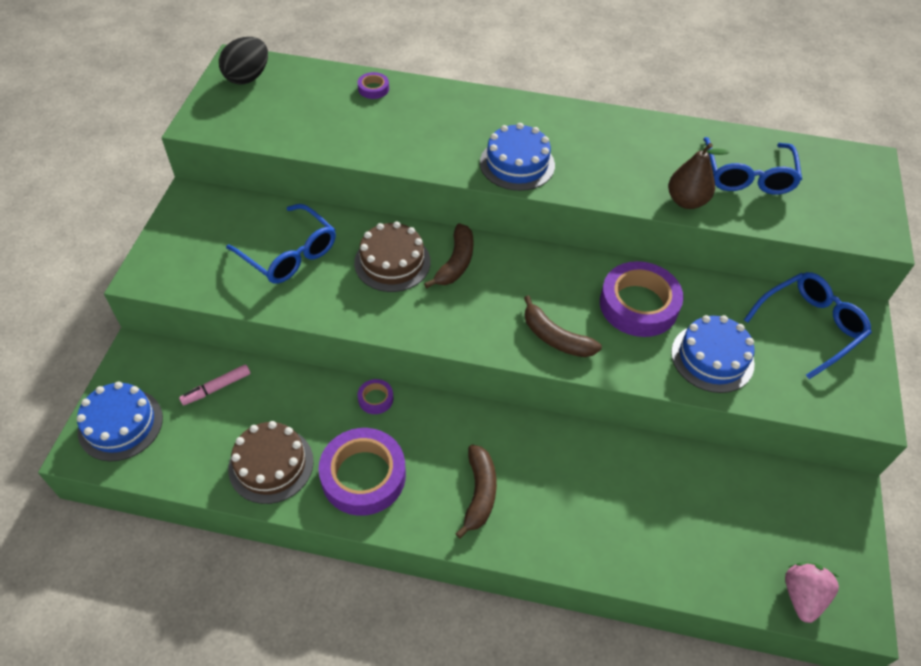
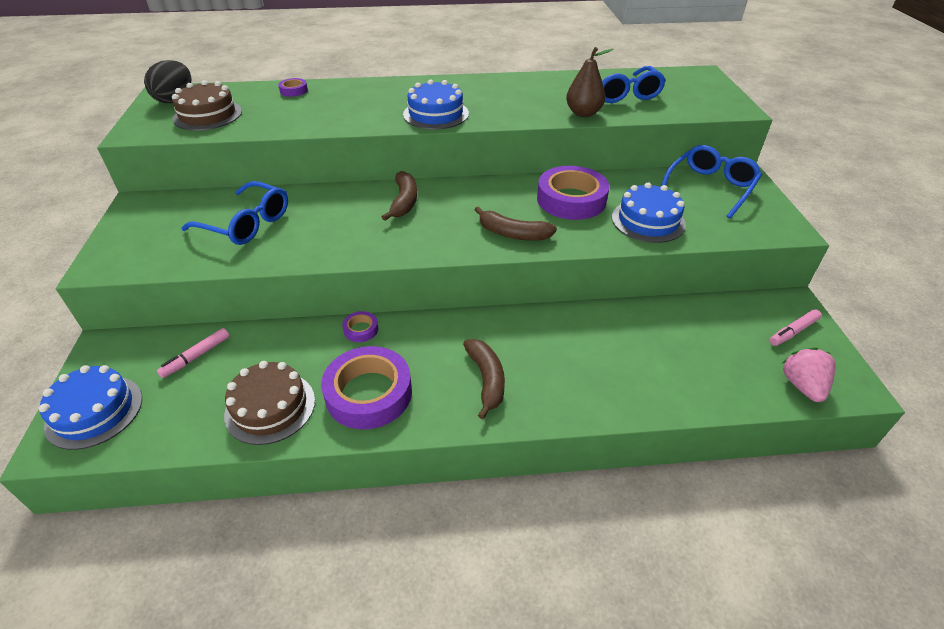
camera: 15 degrees left, 10 degrees down
brown cake [354,221,431,292] -> brown cake moved to [172,80,242,131]
none -> pink marker [770,309,822,346]

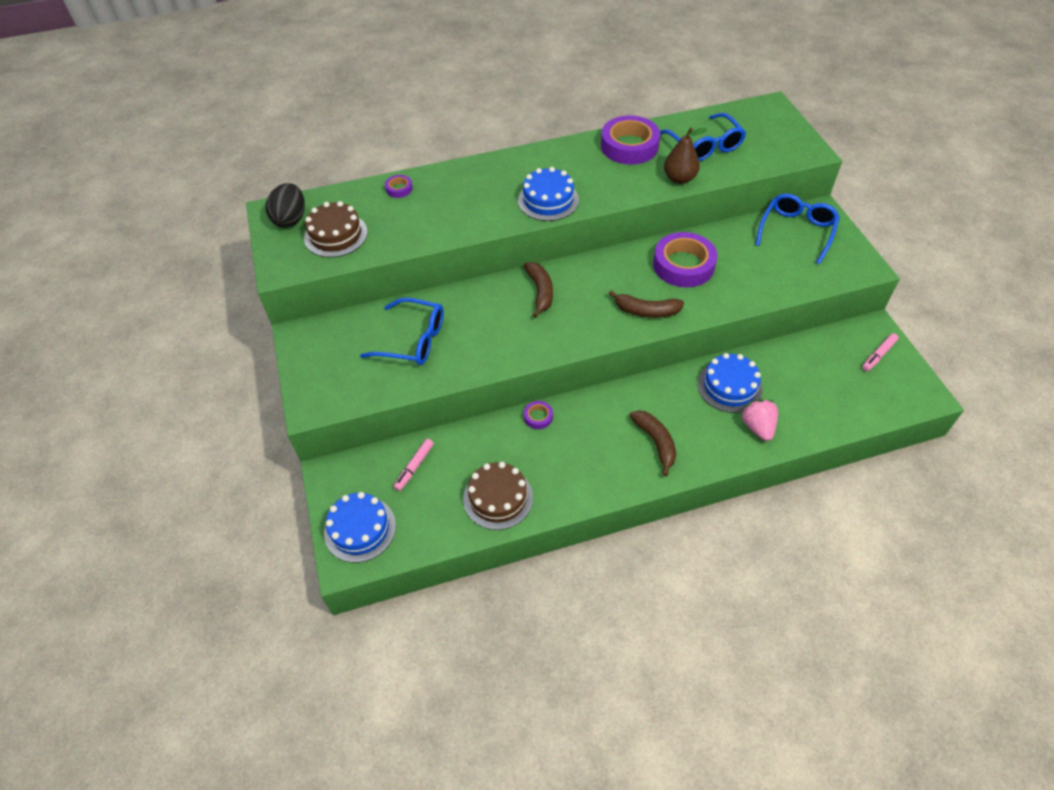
camera: 10 degrees left, 10 degrees up
purple tape [321,346,412,430] -> purple tape moved to [601,115,660,165]
blue cake [612,183,686,243] -> blue cake moved to [698,353,763,413]
pink strawberry [783,347,836,402] -> pink strawberry moved to [741,399,778,441]

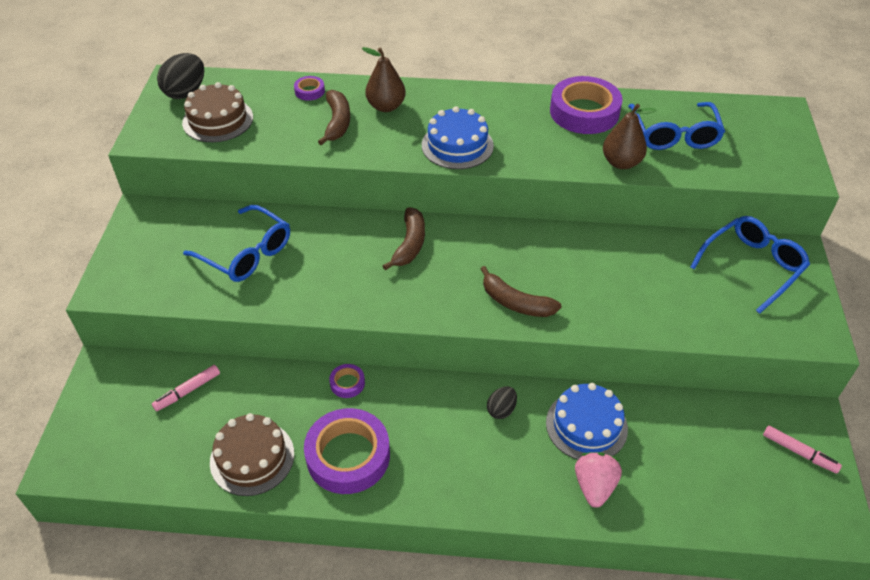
camera: 20 degrees right, 5 degrees down
blue cake [324,492,396,563] -> none
brown banana [630,410,676,476] -> brown banana moved to [318,90,350,145]
purple tape [653,232,717,287] -> purple tape moved to [304,408,390,494]
pink marker [862,333,899,371] -> pink marker turned 120 degrees counterclockwise [763,425,842,474]
none -> brown pear [362,47,406,112]
none -> black egg [487,386,517,419]

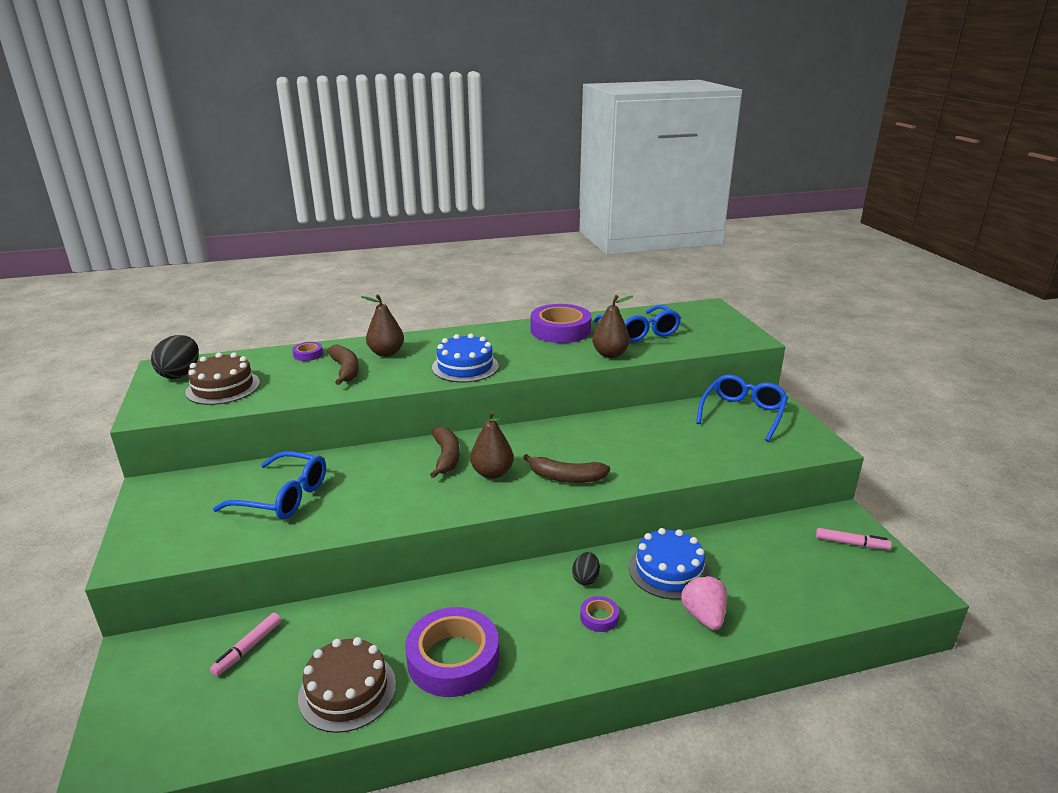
camera: 20 degrees left, 20 degrees down
purple tape [329,364,365,398] -> purple tape moved to [580,596,619,632]
none -> brown pear [470,411,514,479]

